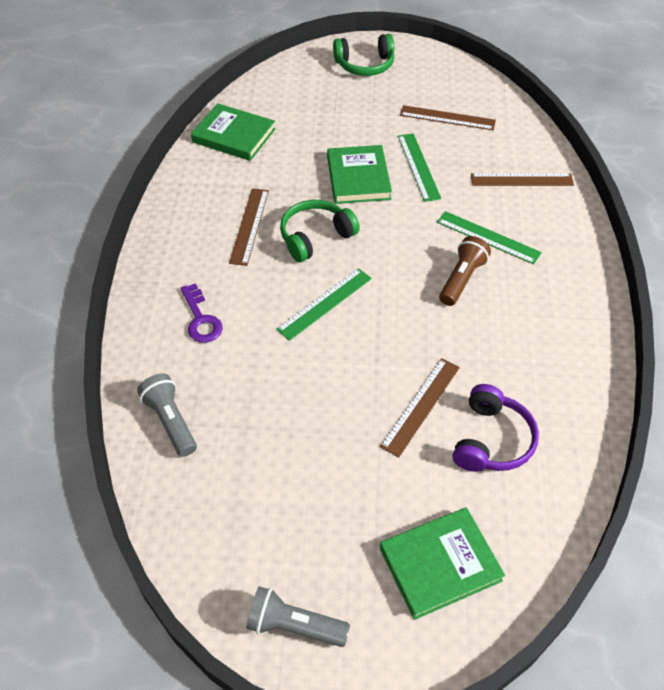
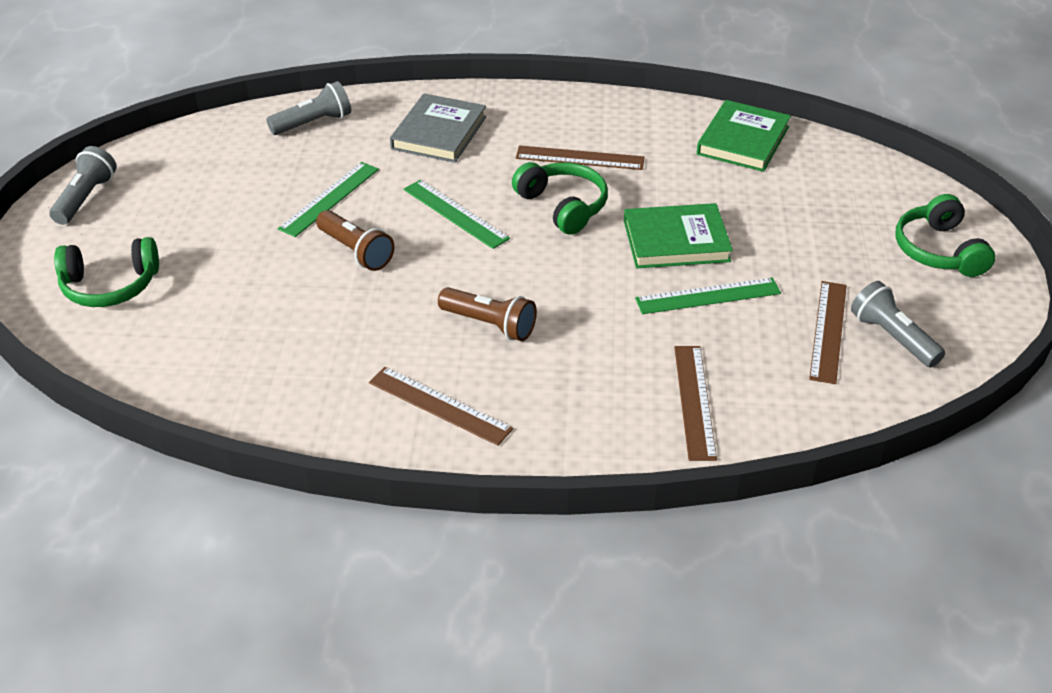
camera: 90 degrees right, 10 degrees down
purple key [181,283,223,343] -> grey book [390,93,486,163]
brown ruler [380,358,460,457] -> brown ruler moved to [369,367,513,446]
green book [380,507,505,620] -> green headphones [54,237,159,307]
green ruler [437,211,542,264] -> green ruler moved to [278,162,379,237]
purple headphones [453,384,539,472] -> none
none -> brown flashlight [316,210,395,271]
none -> grey flashlight [851,281,945,368]

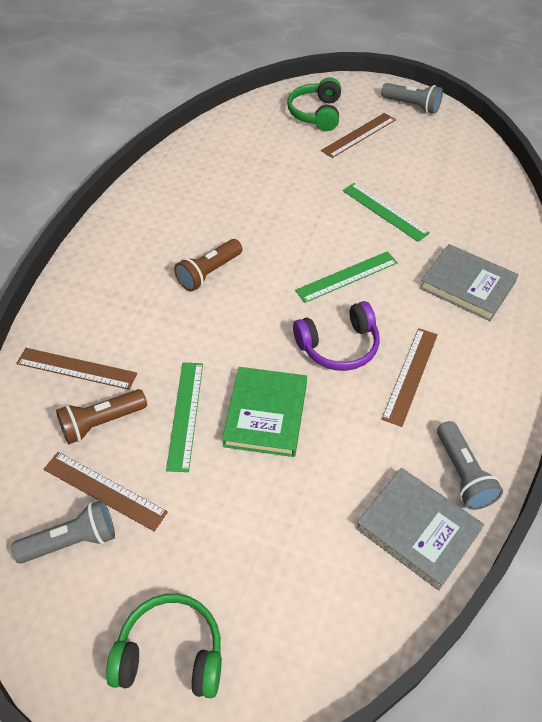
camera: 105 degrees right, 10 degrees up
grey flashlight [266,81,351,135] -> grey flashlight moved to [437,421,503,510]
brown flashlight [316,210,395,271] -> brown flashlight moved to [56,389,147,444]
brown ruler [369,367,513,446] -> brown ruler moved to [321,113,396,158]
green headphones [512,162,608,235] -> purple headphones [293,301,380,371]
green book [697,100,791,172] -> grey book [356,468,484,590]

